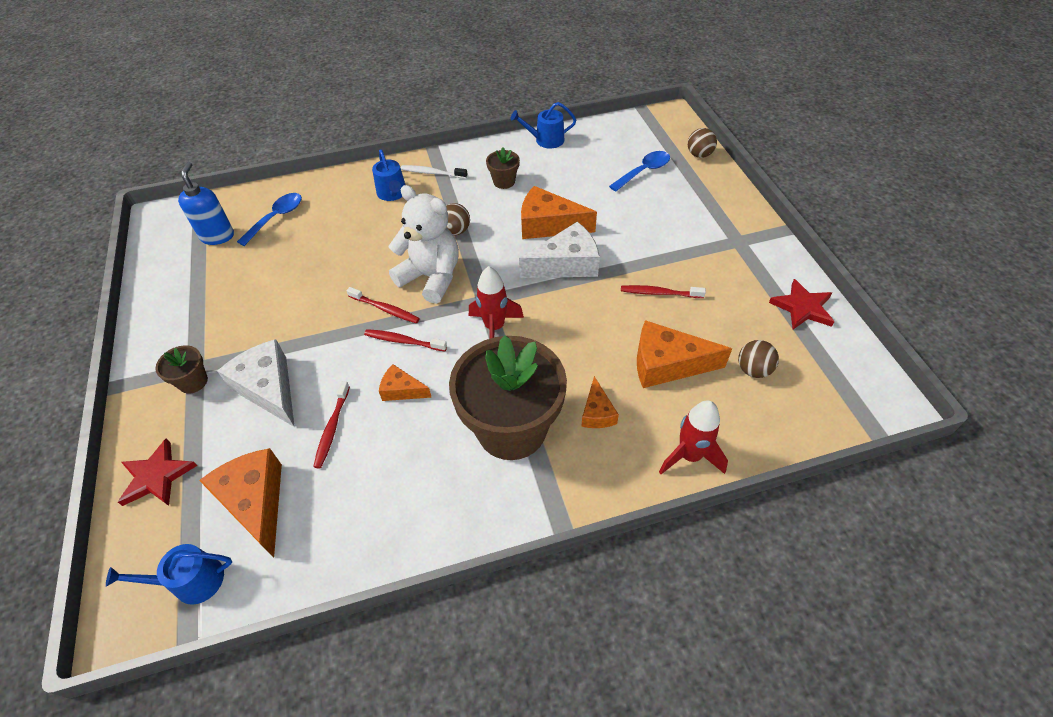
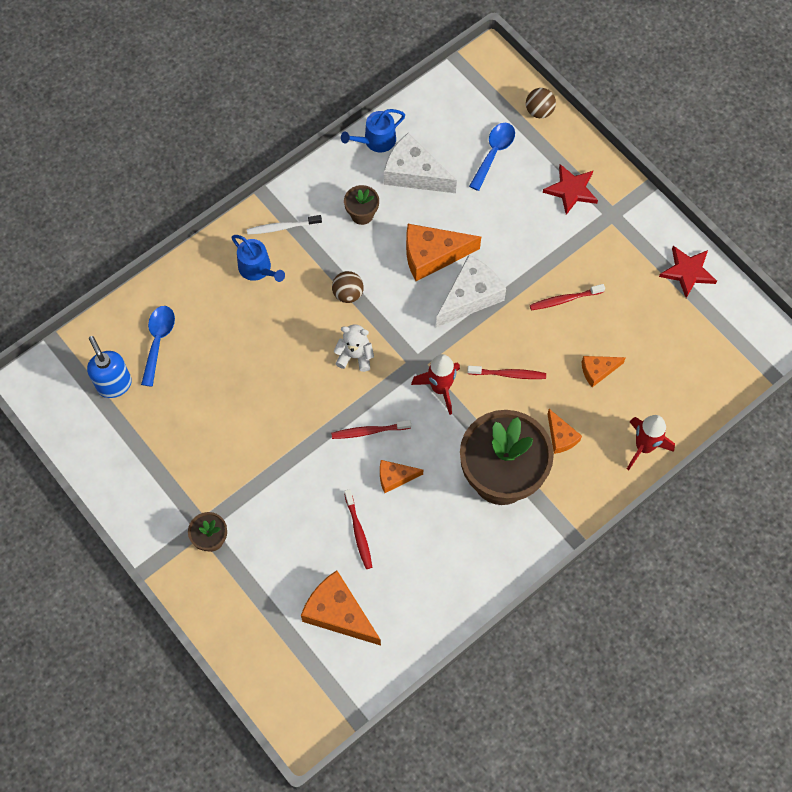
camera: 25 degrees left, 15 degrees up
blue watering can [106,544,232,605] -> none
red star [118,438,197,506] -> red star moved to [543,164,598,215]
white cheese [217,339,295,427] -> white cheese moved to [384,133,457,193]
red toothbrush [346,287,420,324] -> red toothbrush moved to [467,366,546,379]
white teddy bear [388,185,459,304] -> white teddy bear [334,325,374,372], size x0.56
orange cheese [637,320,732,388] -> orange cheese [582,356,626,387], size x0.55
brown ball [738,340,779,378] -> none

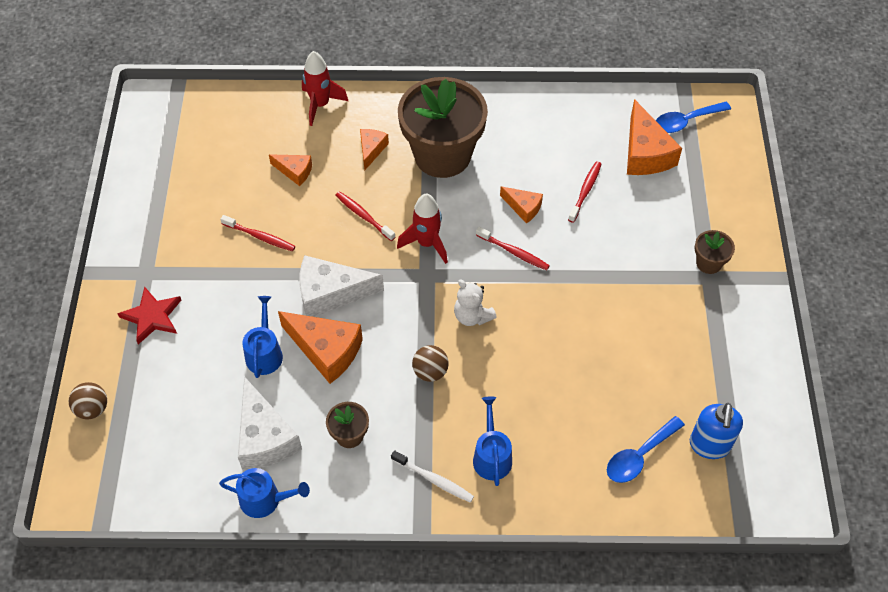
camera: 140 degrees left, 10 degrees down
blue spoon [469,123,515,191] -> blue spoon moved to [656,102,731,133]
red star [659,246,717,298] -> none
none -> blue watering can [243,296,283,378]

